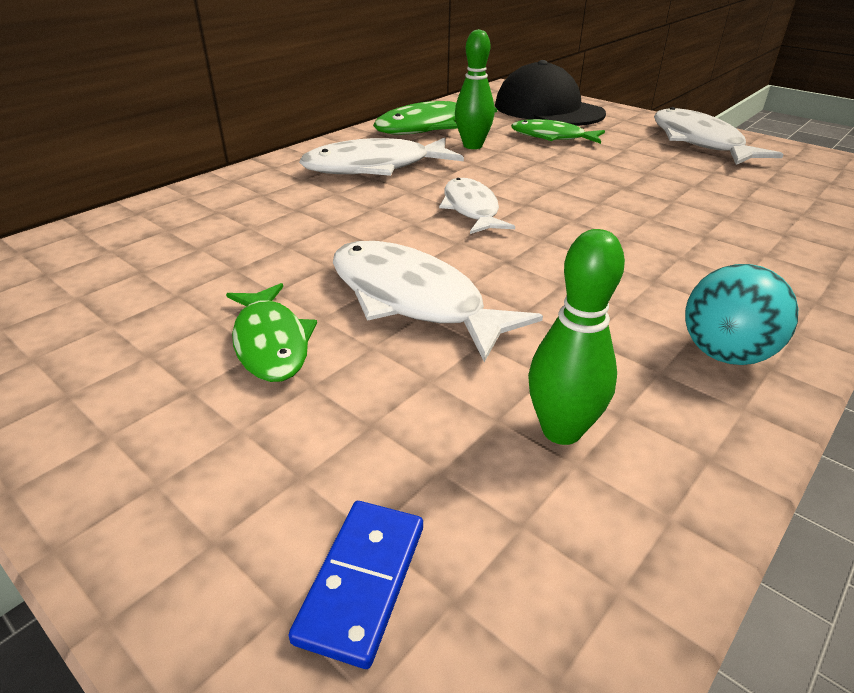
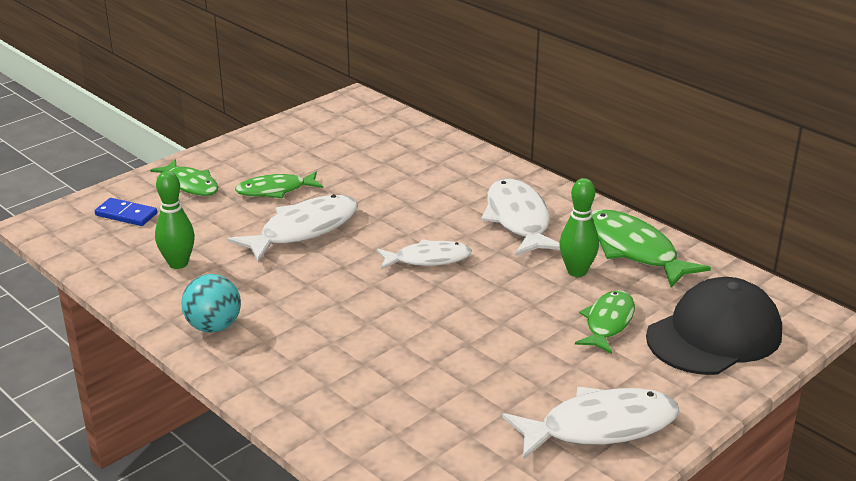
camera: 95 degrees right, 5 degrees down
none -> green fish [150,159,218,196]

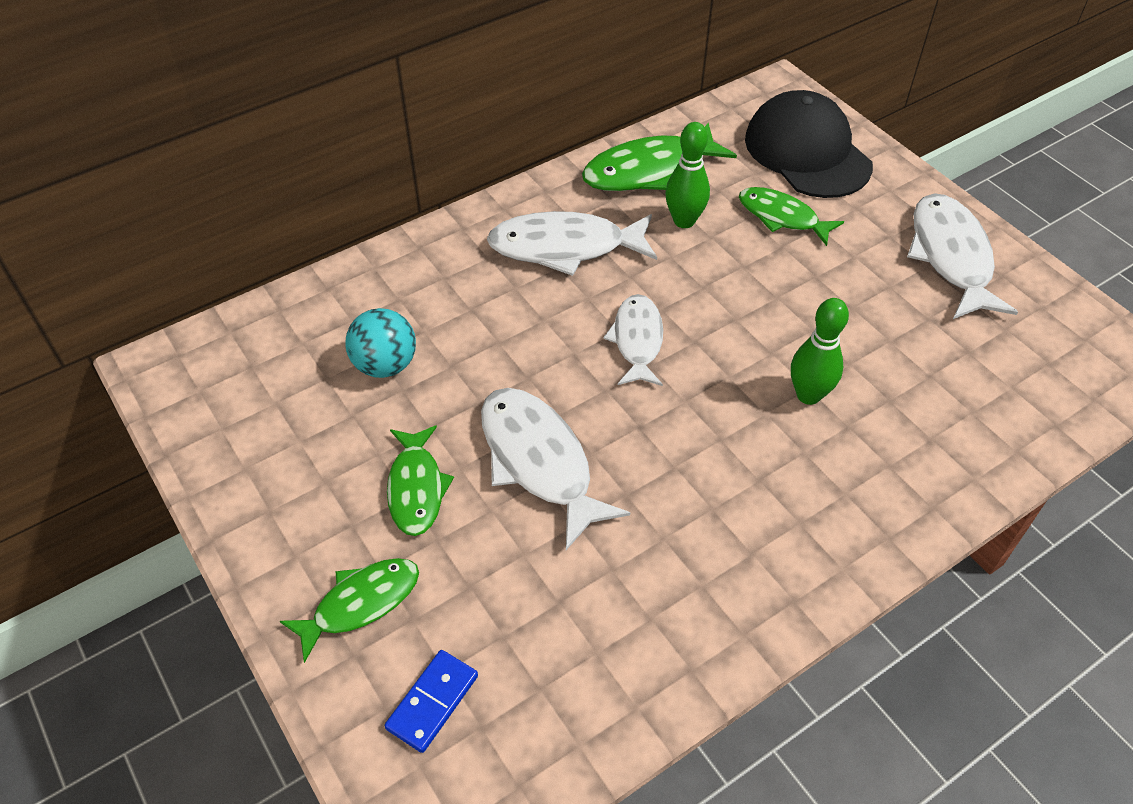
camera: 80 degrees left, 20 degrees up
green bowling pin [155,171,195,269] -> green bowling pin moved to [791,298,849,405]
turquoise ball [181,274,241,333] -> turquoise ball moved to [345,308,416,378]

